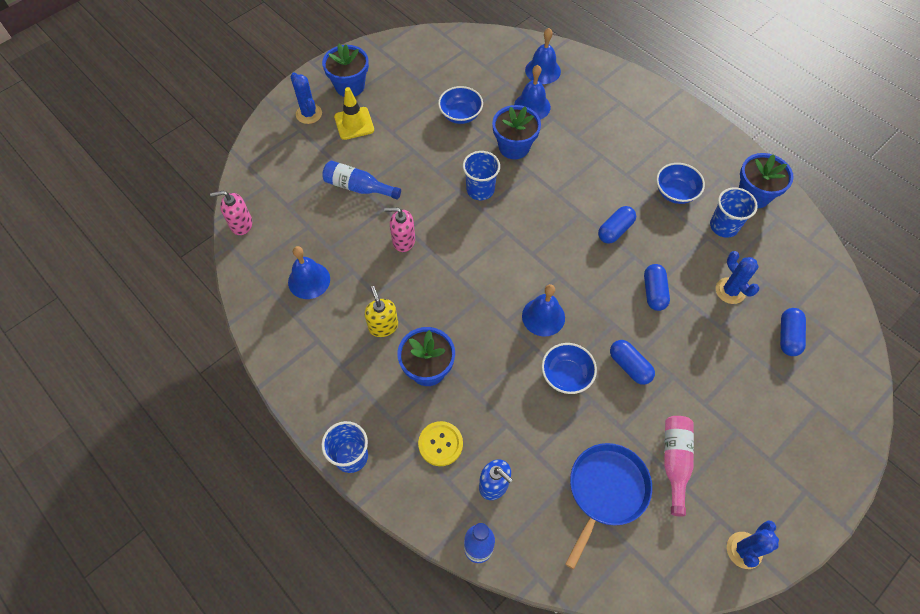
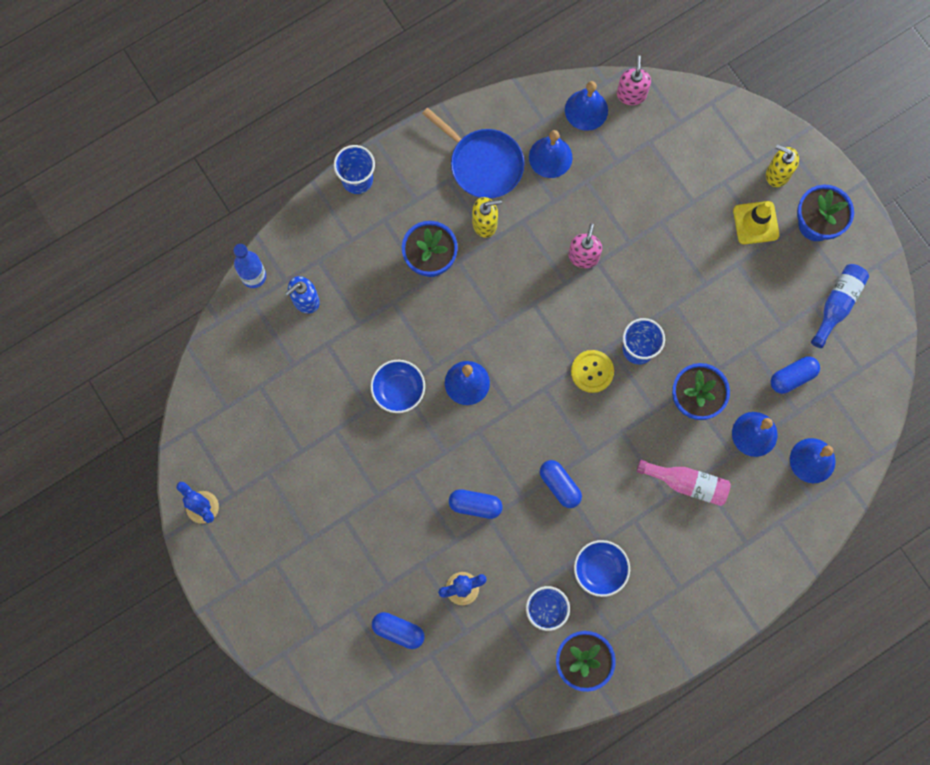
camera: 100 degrees right, 15 degrees up
blue cactus [290,72,322,124] -> yellow soap dispenser [766,144,799,187]
blue bottle [322,161,401,200] -> blue bottle moved to [811,264,869,348]
yellow button [418,421,463,466] -> yellow button moved to [571,350,614,393]
blue bowl [438,86,483,124] -> none
blue pan [565,443,652,569] -> blue pan moved to [422,108,525,198]
blue capsule [610,340,655,385] -> blue capsule moved to [771,356,820,394]
pink bottle [664,416,694,517] -> pink bottle moved to [637,460,731,506]
none -> blue bell [565,81,608,131]

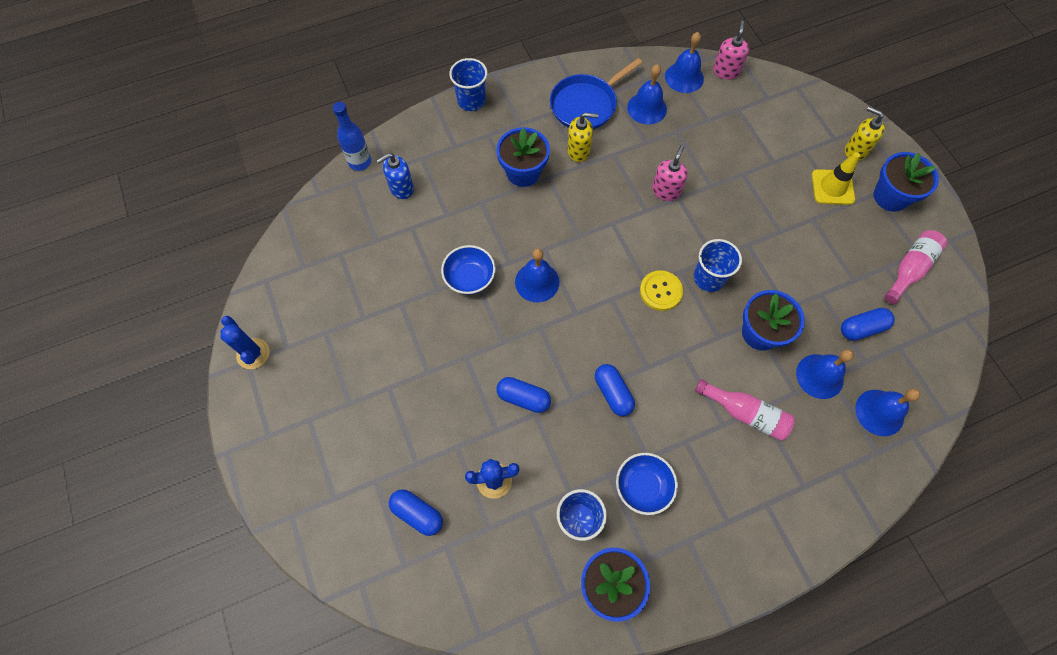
camera: 10 degrees right, 10 degrees down
blue pan [422,108,525,198] -> blue pan turned 90 degrees clockwise [550,58,642,130]
blue bottle [811,264,869,348] -> pink bottle [884,230,947,304]

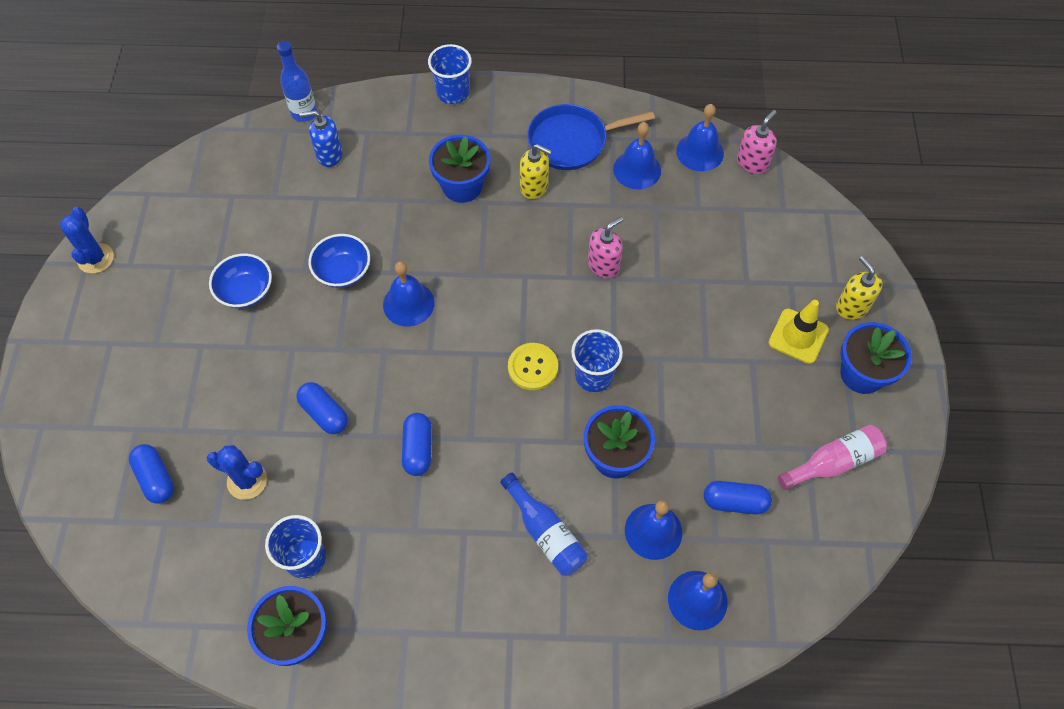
camera: 25 degrees right, 5 degrees down
blue bowl [616,453,678,515] -> blue bowl moved to [209,253,272,309]
pink bottle [695,379,795,441] -> blue bottle [500,473,588,576]

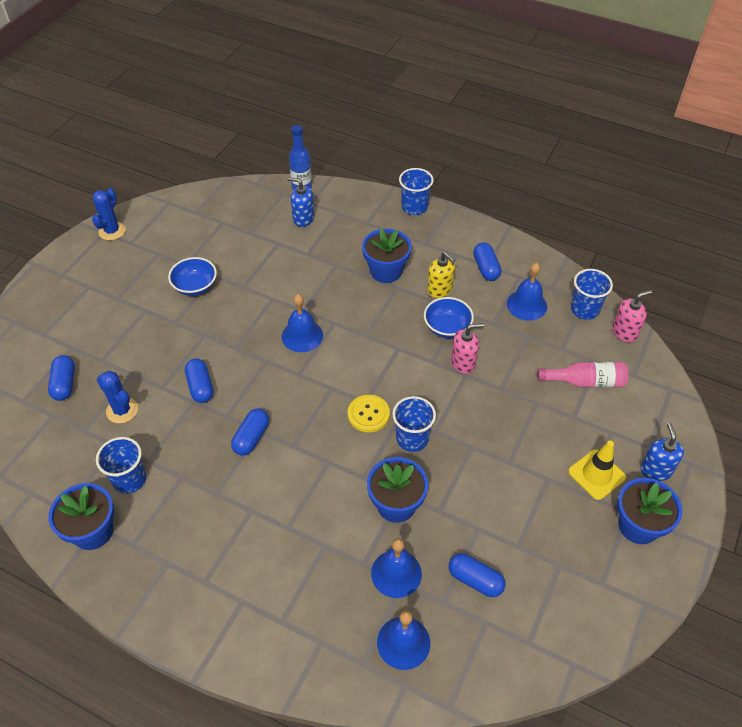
camera: 25 degrees right, 10 degrees down
blue bowl [308,234,370,288] -> blue bowl moved to [424,297,474,338]
blue bottle [500,473,588,576] -> none
blue pan [527,104,655,170] -> blue capsule [473,243,501,281]
blue bell [676,104,724,171] -> blue cup [571,269,613,320]
pink bottle [778,425,887,490] -> pink bottle moved to [537,362,629,387]
yellow soap dispenser [836,256,882,320] -> blue soap dispenser [640,423,684,481]

